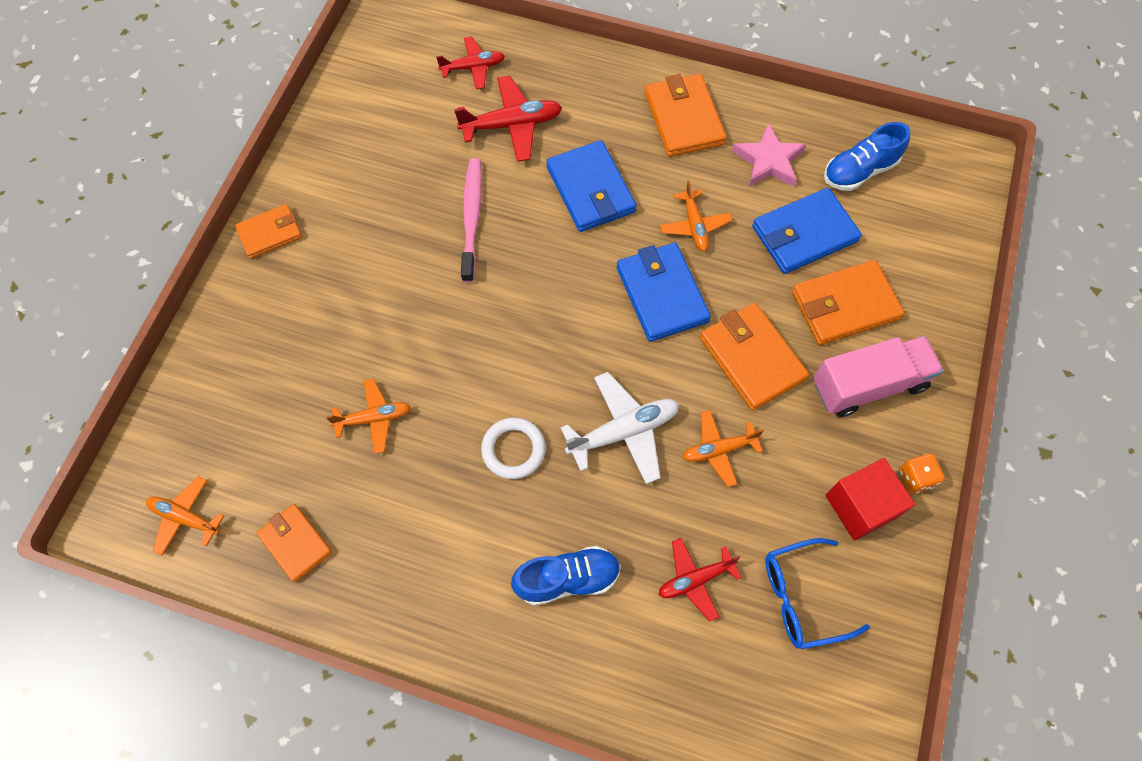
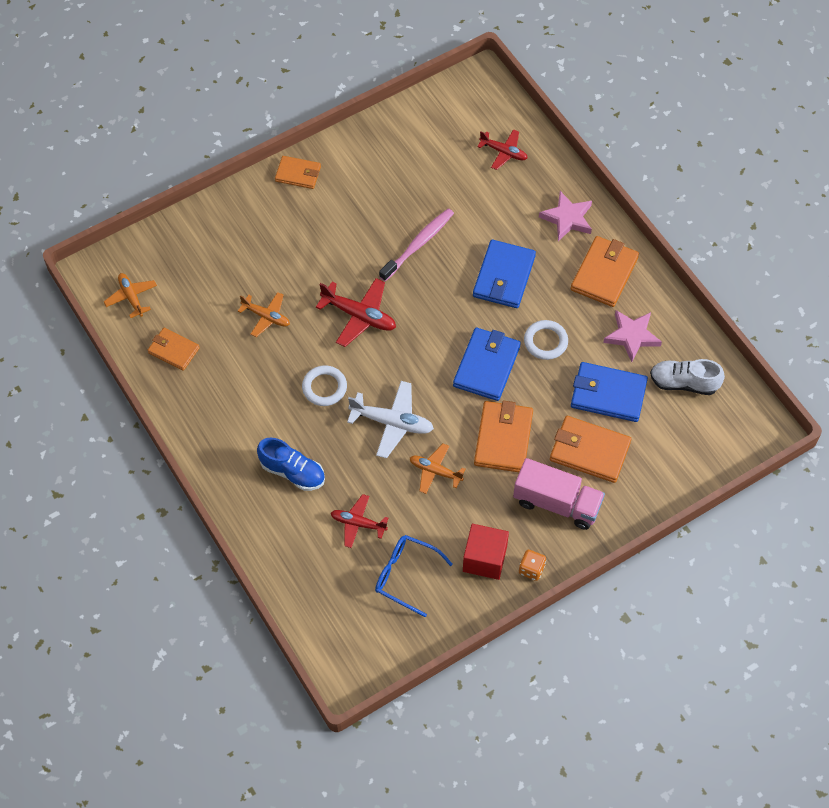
camera: 40 degrees right, 5 degrees down
orange wallet [257,504,332,582] -> orange wallet turned 60 degrees counterclockwise [148,328,200,371]
red plane [454,75,562,162] -> red plane moved to [316,278,396,347]
orange plane [660,181,732,252] -> white ring [524,320,568,360]
blue shoe [824,122,910,191] -> white shoe [650,359,725,395]
none -> pink star [539,191,592,241]

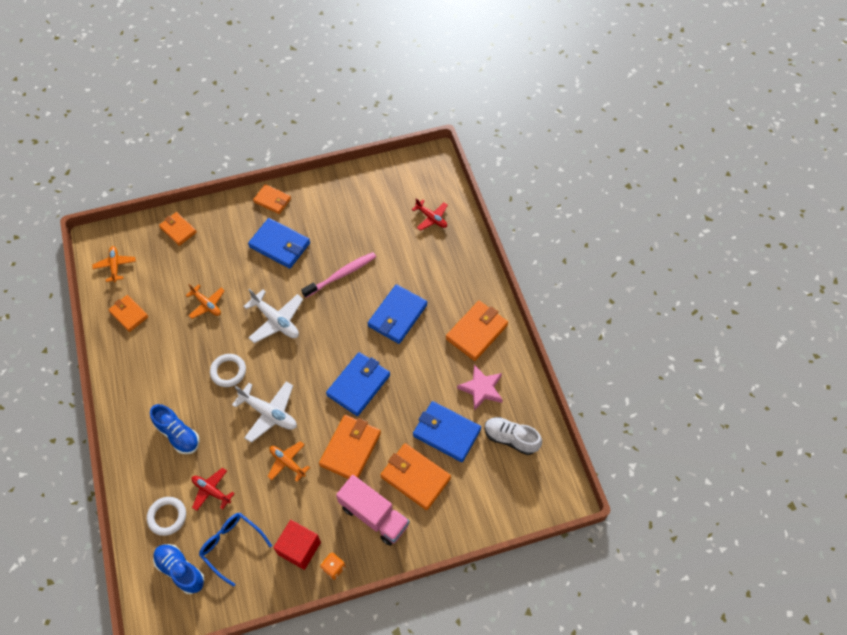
camera: 15 degrees right, 0 degrees up
red plane [316,278,396,347] -> white plane [243,289,303,343]
white ring [524,320,568,360] -> white ring moved to [147,497,186,536]
pink star [539,191,592,241] -> none
none -> blue shoe [153,544,204,594]
none -> orange wallet [159,212,197,246]
none -> blue wallet [248,218,310,269]

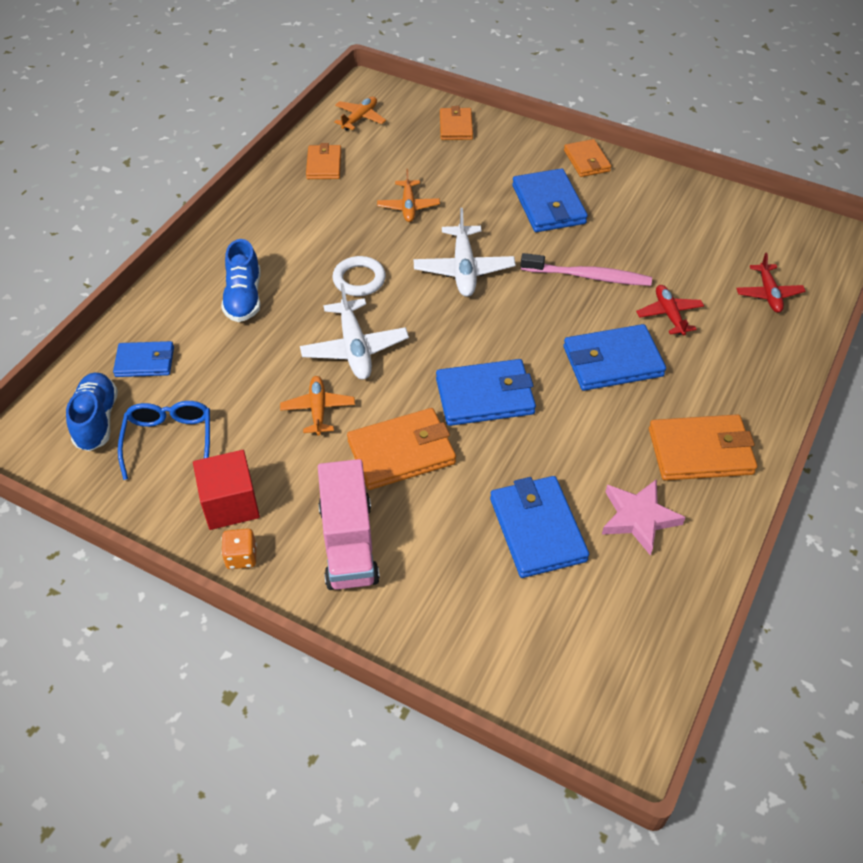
camera: 45 degrees right, 10 degrees down
white ring [147,497,186,536] -> blue wallet [113,341,174,377]
red plane [191,468,235,511] -> red plane moved to [636,285,704,336]
orange wallet [380,443,451,510] -> none
white shoe [484,417,542,455] -> none

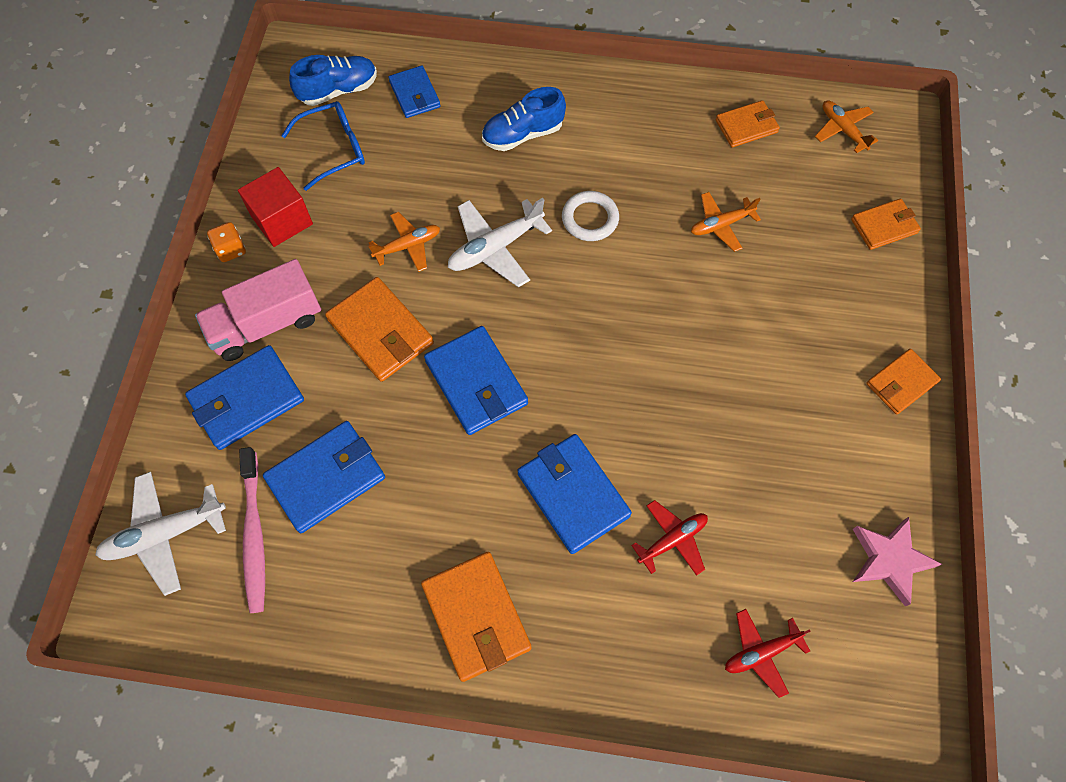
camera: 70 degrees right, 15 degrees up
orange plane [334,97,386,131] -> orange plane turned 135 degrees counterclockwise [815,100,878,153]
white plane [414,208,515,297] -> white plane moved to [95,472,226,596]
blue wallet [512,168,588,232] -> blue wallet moved to [185,345,304,450]
pink toothbrush [521,253,652,286] -> pink toothbrush moved to [239,447,265,613]
pink star [602,479,686,556] -> pink star moved to [853,517,942,606]

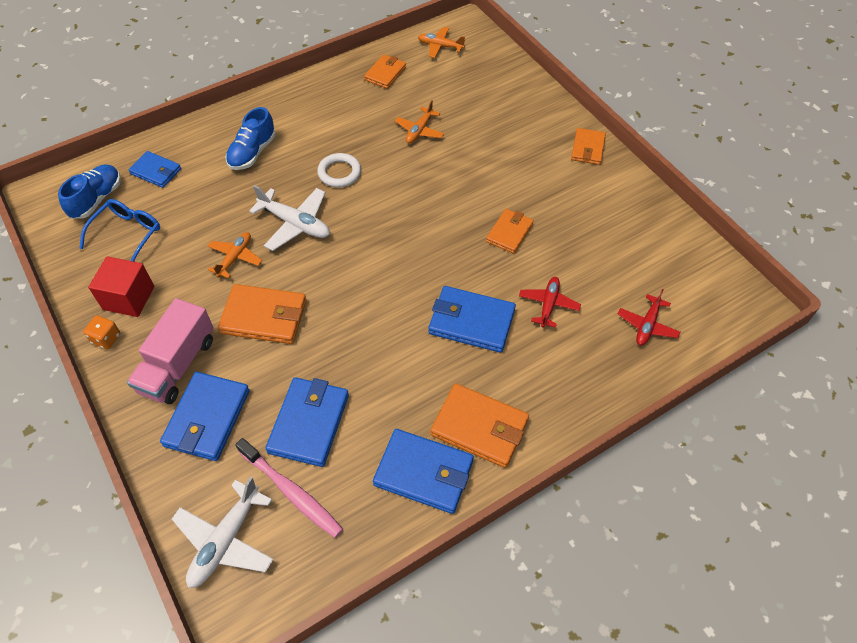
camera: 40 degrees left, 10 degrees down
blue wallet [424,326,528,435] -> blue wallet moved to [373,429,474,514]
white plane [448,198,552,287] -> white plane turned 75 degrees counterclockwise [249,185,330,251]
orange wallet [851,199,921,250] -> orange wallet moved to [486,209,534,254]
pink star [853,517,942,606] -> none

